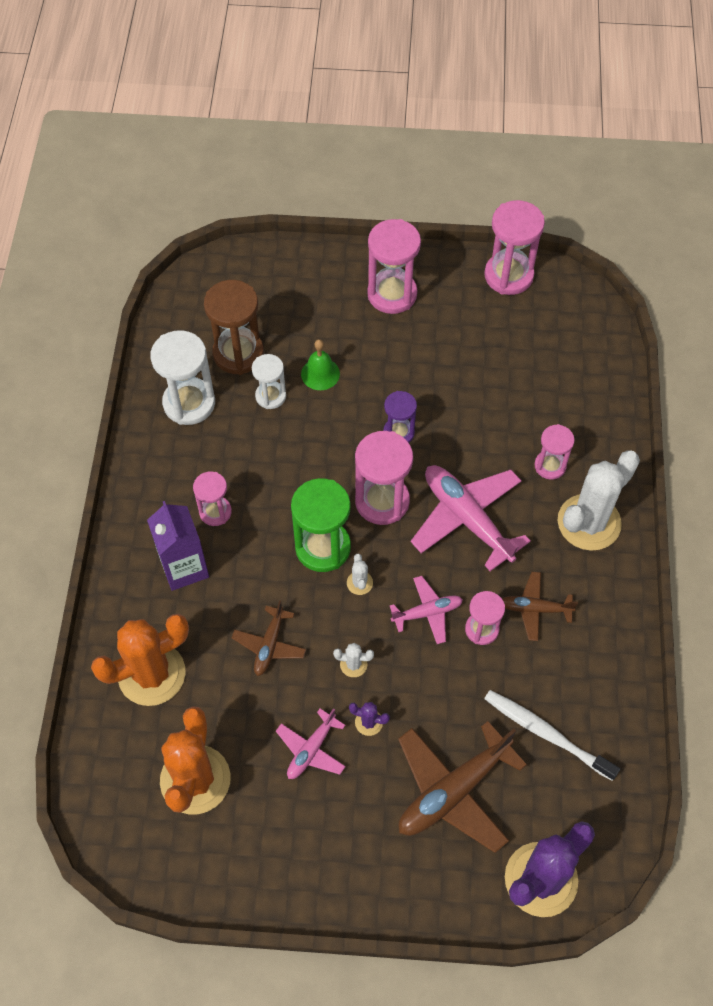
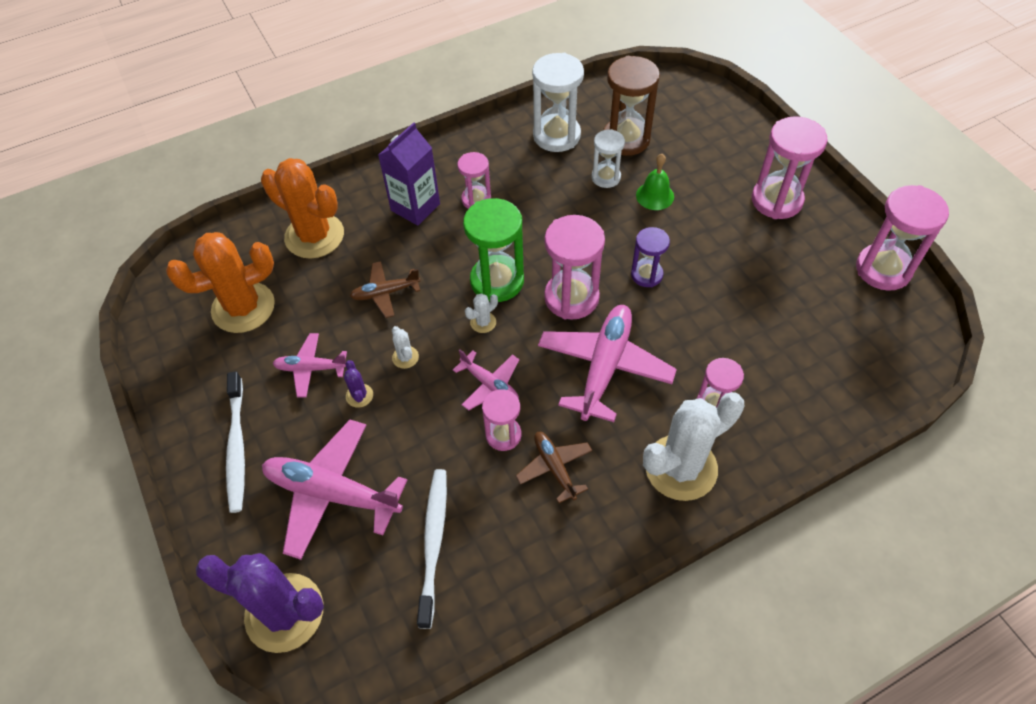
camera: 60 degrees right, 5 degrees down
brown plane [398,721,527,853] -> pink plane [262,420,407,560]
white cactus [558,450,640,551] -> white cactus turned 45 degrees counterclockwise [643,392,744,501]
none -> white toothbrush [226,372,245,513]

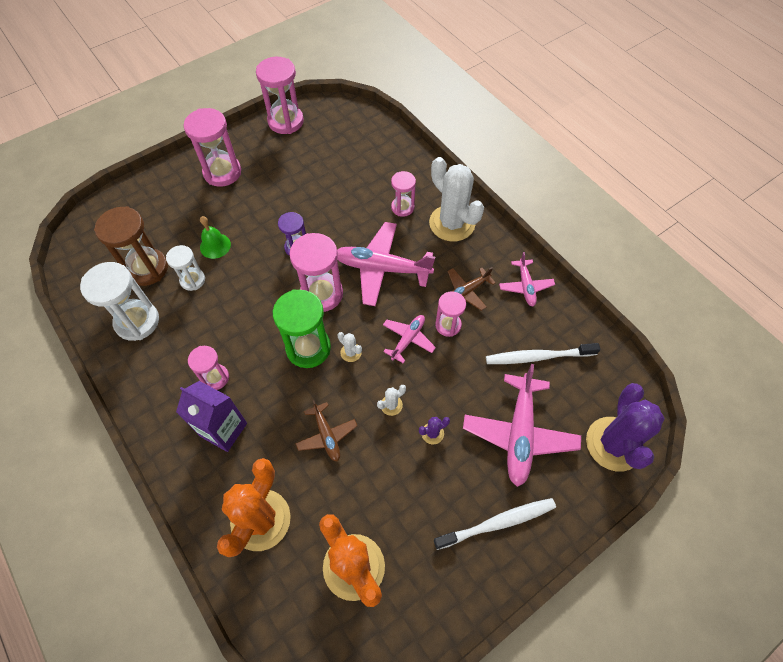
camera: 100 degrees left, 5 degrees up
pink plane [273,333,347,398] -> pink plane moved to [499,252,555,306]

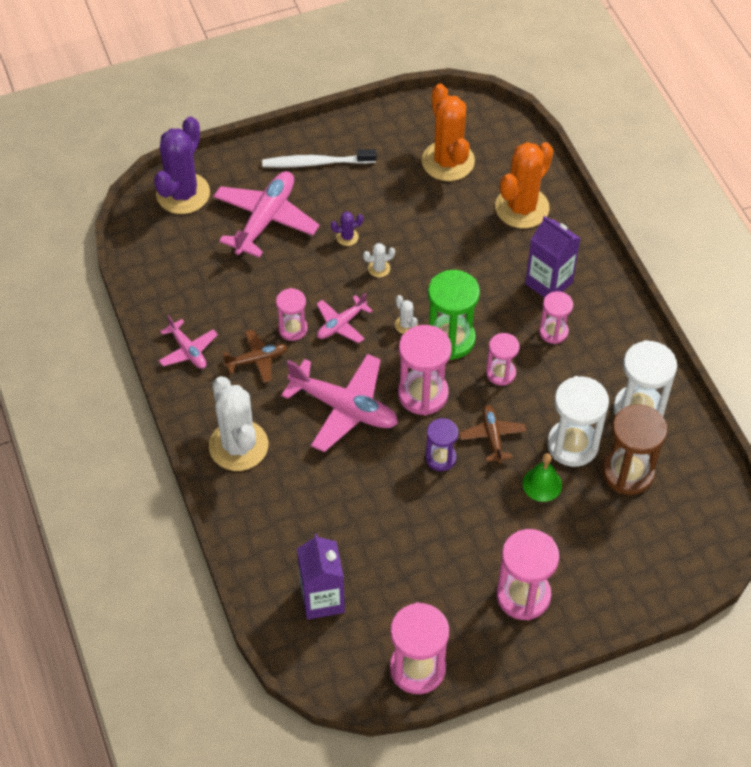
camera: 165 degrees left, 5 degrees down
white hourglass [166,245,205,291] -> white hourglass [547,376,609,467], size x1.69
brown plane [295,400,357,462] -> brown plane moved to [459,405,527,463]
pink hourglass [391,171,416,217] -> pink hourglass moved to [486,333,520,385]
white toothbrush [486,343,601,364] -> none
pink plane [499,252,555,306] -> pink plane turned 135 degrees clockwise [159,315,218,369]
none -> purple carton [297,534,345,620]

